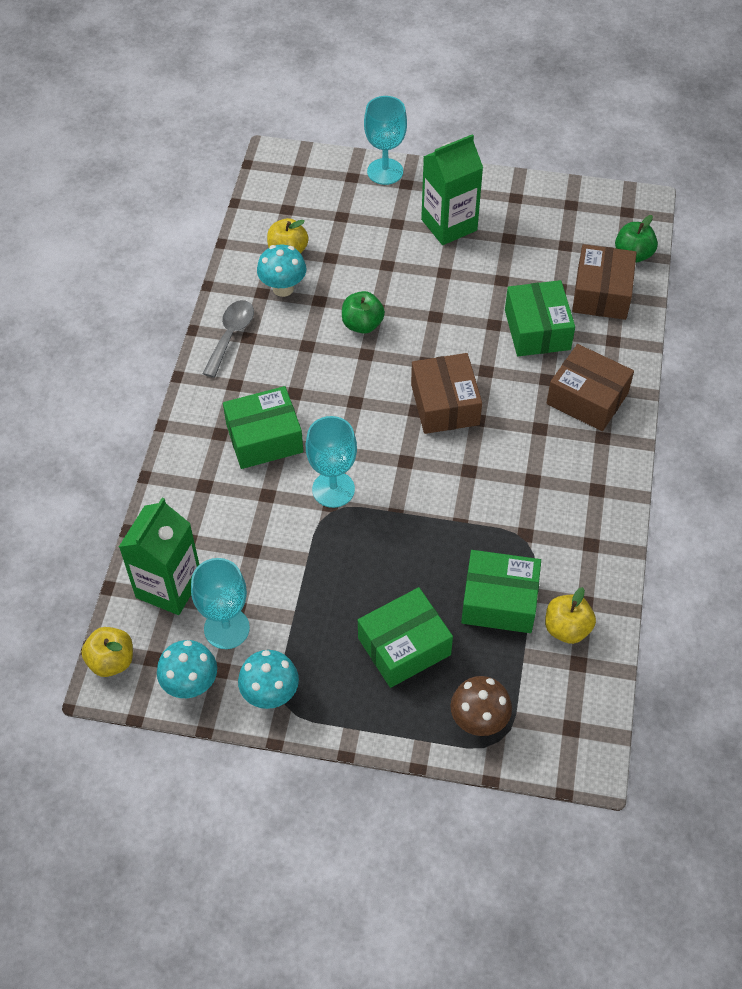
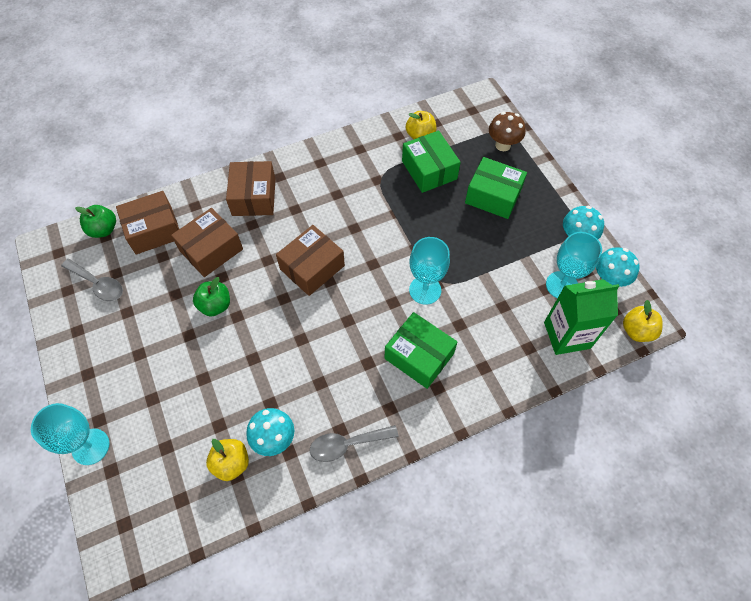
camera: 125 degrees left, 5 degrees up
green apple [342,291,385,334] -> green apple moved to [193,277,230,317]
green carton [421,134,483,245] -> none
green box [505,280,575,356] -> brown box [171,208,243,277]
none -> grey spoon [61,259,123,301]

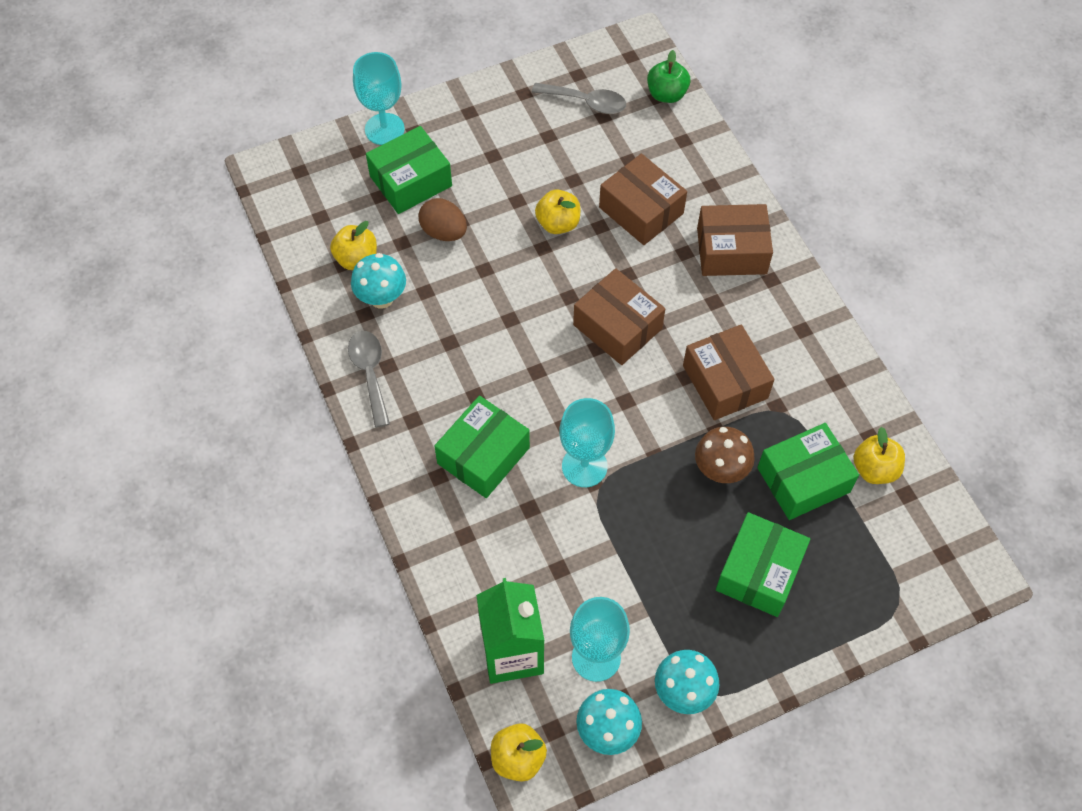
camera: 90 degrees right, 0 degrees up
grey spoon [61,259,123,301] -> grey spoon turned 105 degrees counterclockwise [532,83,626,114]
brown box [116,191,179,255] -> brown box moved to [683,325,775,420]
green apple [193,277,230,317] -> yellow apple [535,189,580,234]
brown mushroom [489,112,526,151] -> brown mushroom moved to [695,427,755,483]
none -> green box [366,126,452,214]
none -> brown egg [419,198,467,241]

